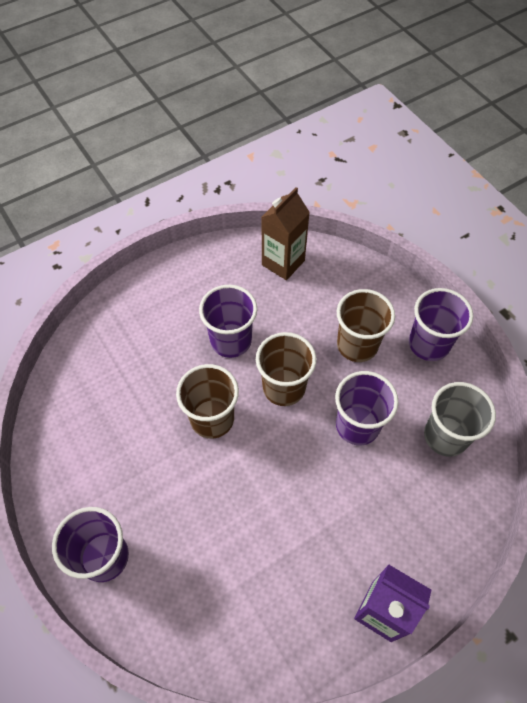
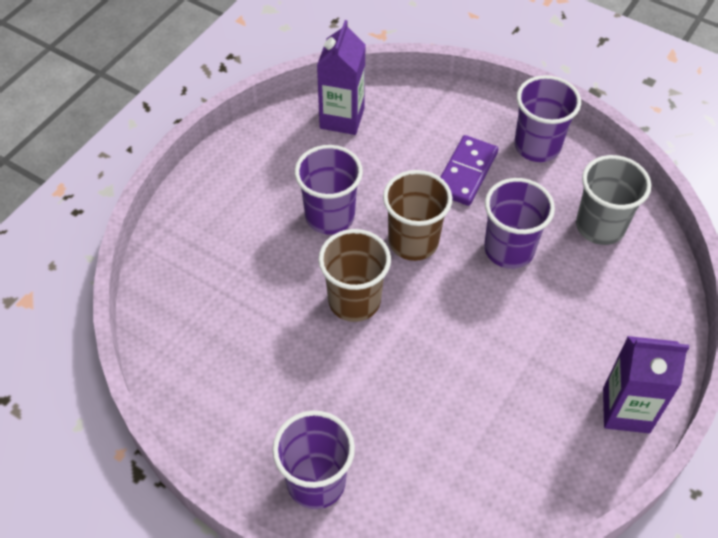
camera: 25 degrees left, 5 degrees down
brown carton [261,187,310,280] -> purple carton [317,20,366,135]
brown cup [337,289,395,362] -> purple domino [440,135,498,206]

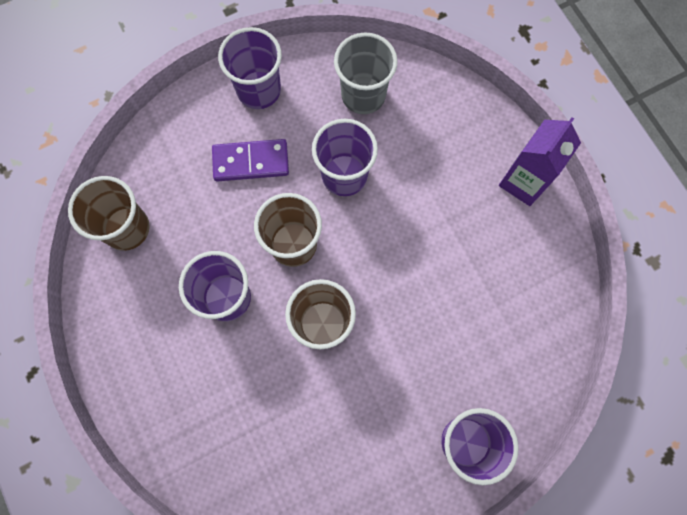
camera: 60 degrees left, 20 degrees up
purple carton [317,20,366,135] -> brown cup [68,176,150,251]
purple domino [440,135,498,206] -> purple domino turned 60 degrees counterclockwise [212,139,289,182]

